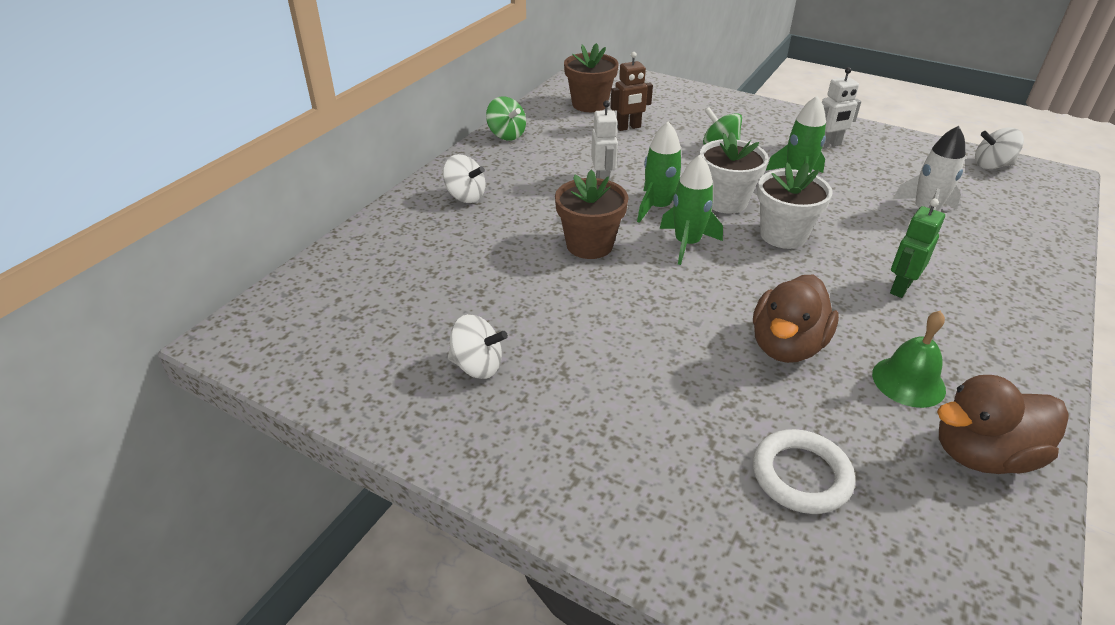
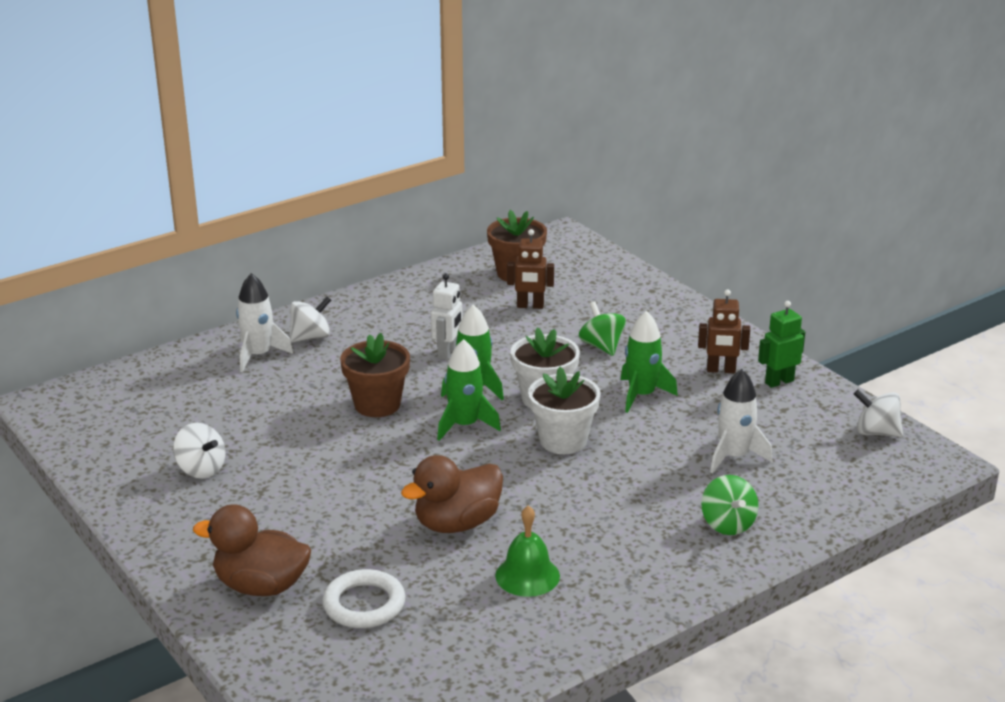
camera: 25 degrees right, 10 degrees down
white spinning top [443,154,486,203] -> white spinning top turned 90 degrees counterclockwise [290,296,331,343]
green spinning top [486,96,526,141] -> green spinning top moved to [701,475,759,535]
white robot [822,67,861,148] -> brown robot [698,289,750,373]
green robot [890,199,945,298] -> green robot moved to [758,301,805,388]
brown duck [937,375,1069,474] -> brown duck moved to [193,504,311,596]
none -> white rocket [236,273,293,372]

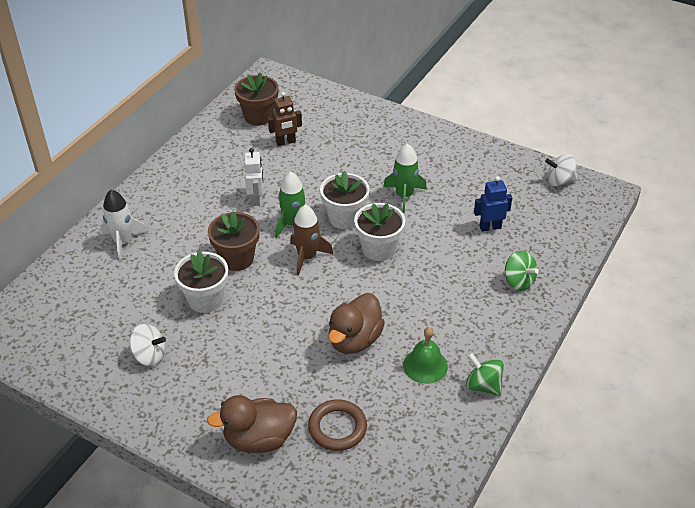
camera: 25 degrees left, 15 degrees up
white spinning top [290,296,331,343] -> none
white ring [322,569,405,628] -> brown ring [308,399,367,451]
green rocket [437,339,501,441] -> brown rocket [290,205,334,276]
green spinning top [579,301,626,356] -> green spinning top moved to [466,353,504,396]
brown robot [698,289,750,373] -> none
white rocket [710,369,772,474] -> blue robot [474,176,512,232]
green robot [758,301,805,388] -> none
none -> white flower pot [174,251,228,313]

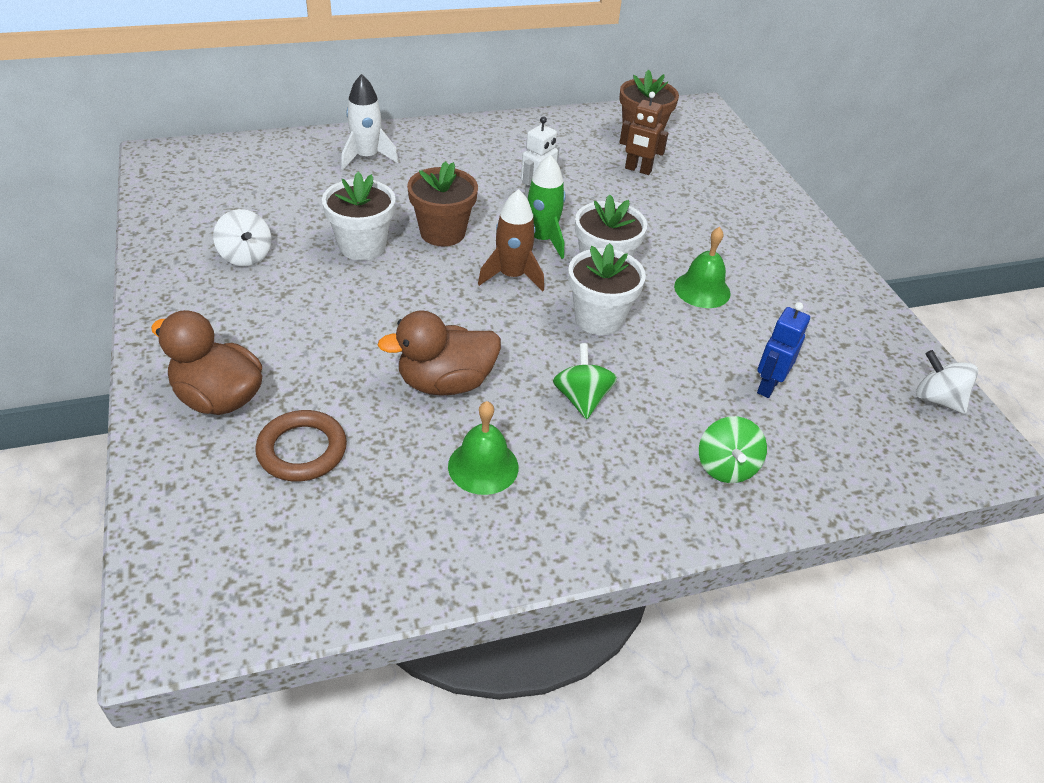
camera: 40 degrees right, 0 degrees up
green rocket [383,143,427,213] -> green bell [674,227,731,308]
green spinning top [466,353,504,396] -> green spinning top moved to [553,343,617,419]
blue robot [474,176,512,232] -> blue robot turned 90 degrees counterclockwise [757,302,810,398]

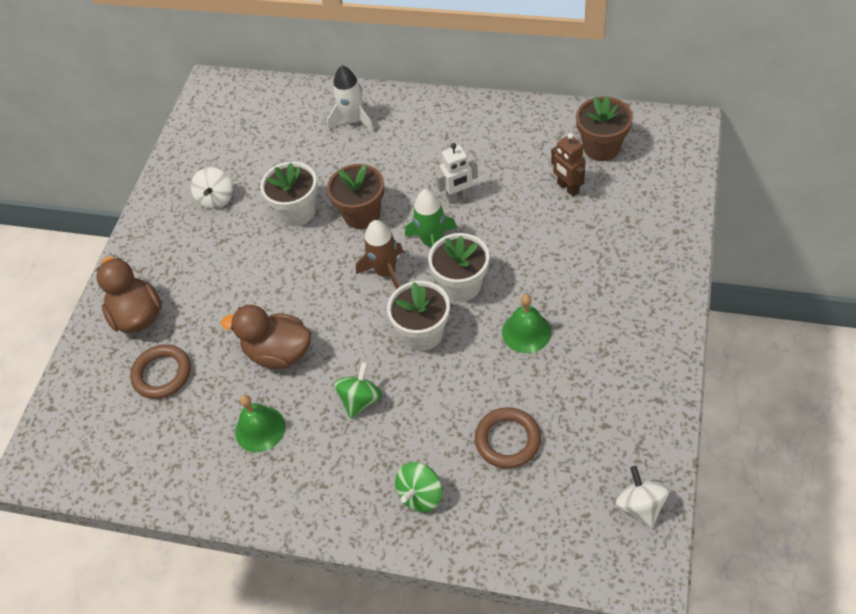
camera: 40 degrees right, 10 degrees up
blue robot [757,302,810,398] -> brown ring [475,407,541,469]

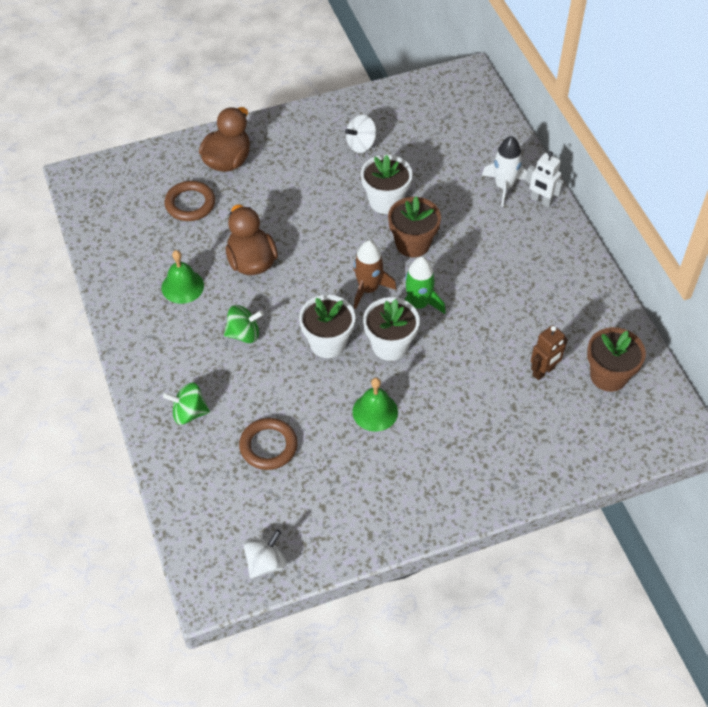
camera: 50 degrees right, 0 degrees up
white robot [436,143,478,204] -> white robot moved to [526,151,564,207]
brown robot [551,133,586,196] -> brown robot turned 150 degrees counterclockwise [531,325,568,380]

